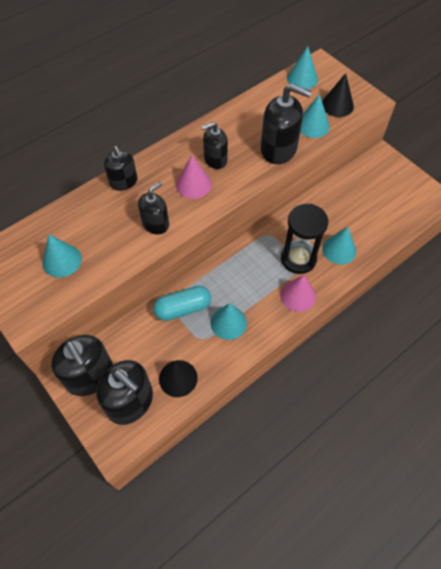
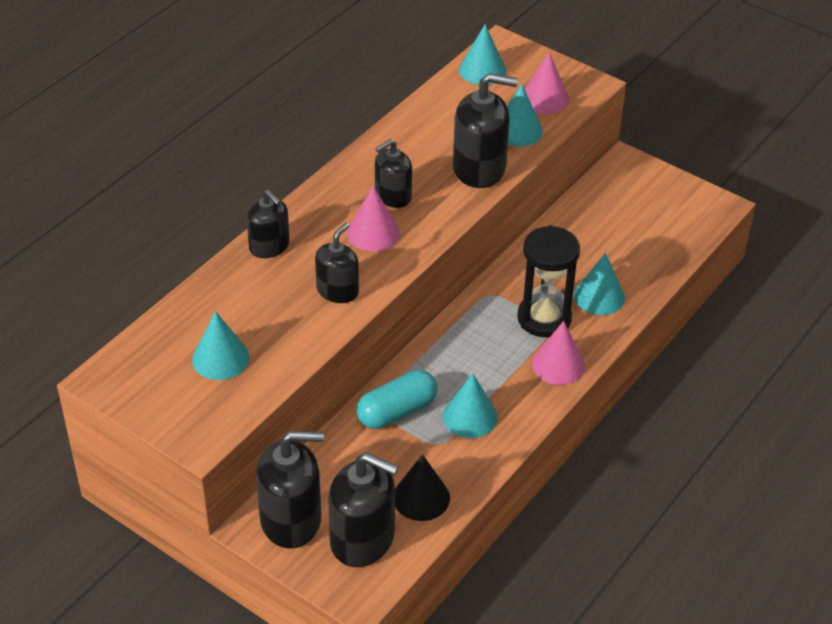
camera: 15 degrees left, 15 degrees down
black soap dispenser [51,335,113,396] -> black soap dispenser turned 45 degrees counterclockwise [256,431,324,549]
black cone [322,73,354,117] -> pink cone [525,52,569,114]

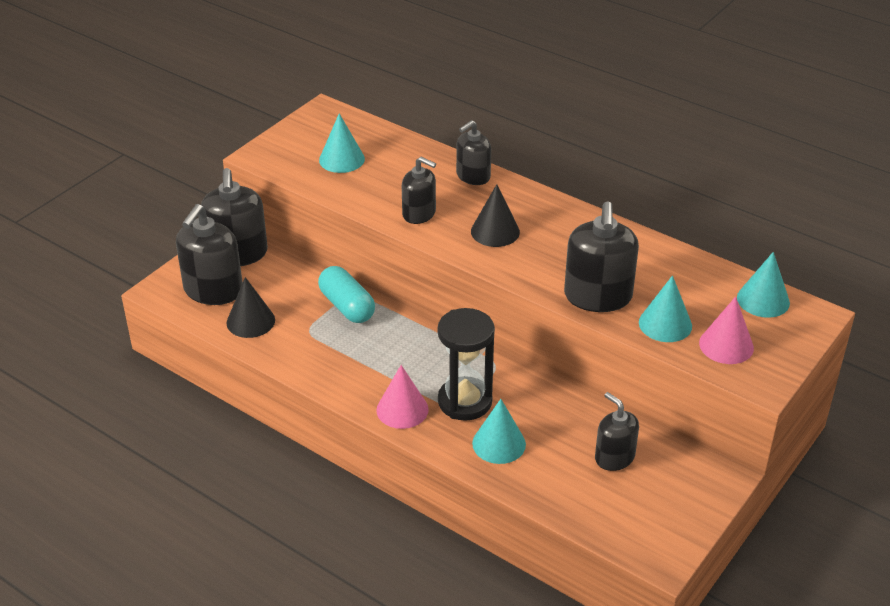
camera: 90 degrees right, 5 degrees down
pink cone [347,186,400,251] -> black cone [471,184,520,247]
black soap dispenser [375,139,412,208] -> black soap dispenser moved to [595,392,639,471]
turquoise cone [443,373,498,438] -> none

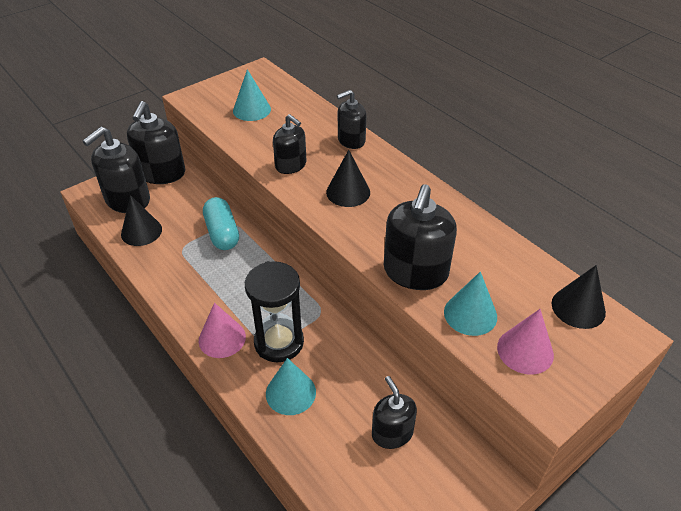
camera: 15 degrees right, 5 degrees up
turquoise cone [737,252,790,318] -> black cone [552,265,606,329]

